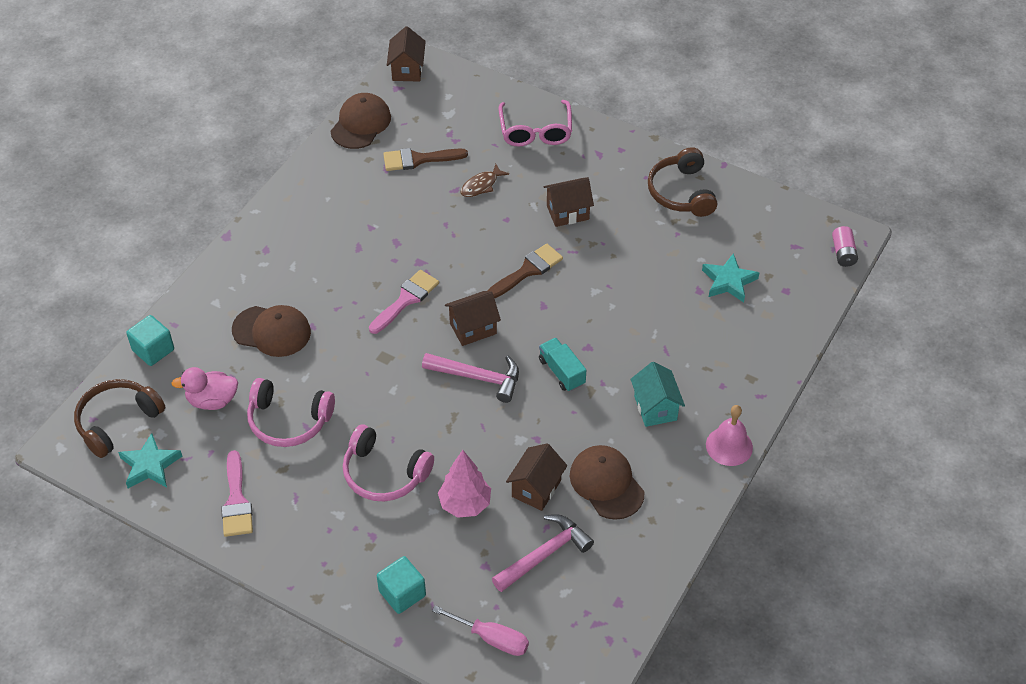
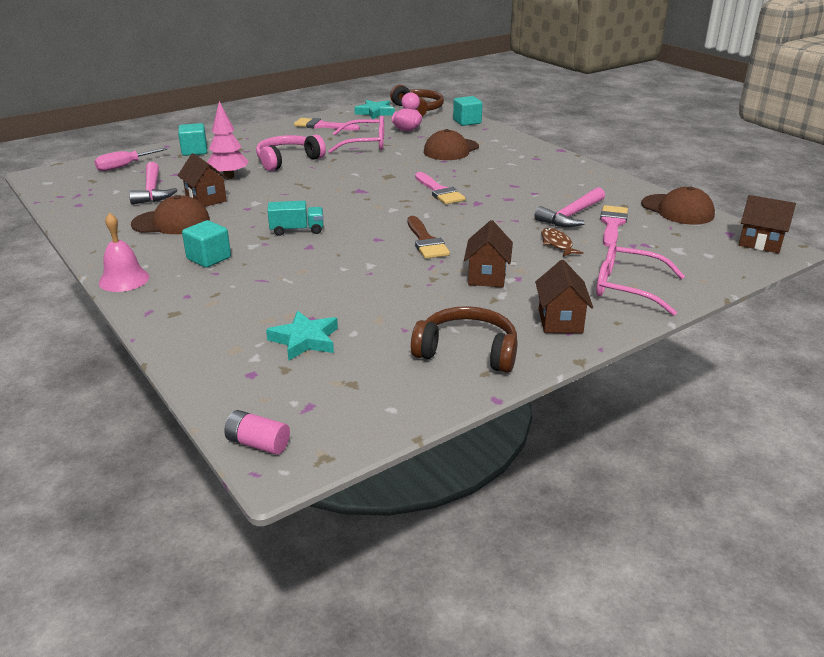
camera: 115 degrees right, 20 degrees down
pink headphones [247,378,335,447] -> pink glasses [329,116,384,153]
brown brush [383,148,468,171] -> pink brush [600,205,628,247]
pink hammer [422,353,519,403] -> pink hammer moved to [535,187,605,227]
brown house [445,291,501,346] -> brown house moved to [535,260,593,333]
turquoise house [631,362,685,427] -> turquoise cube [182,220,231,268]

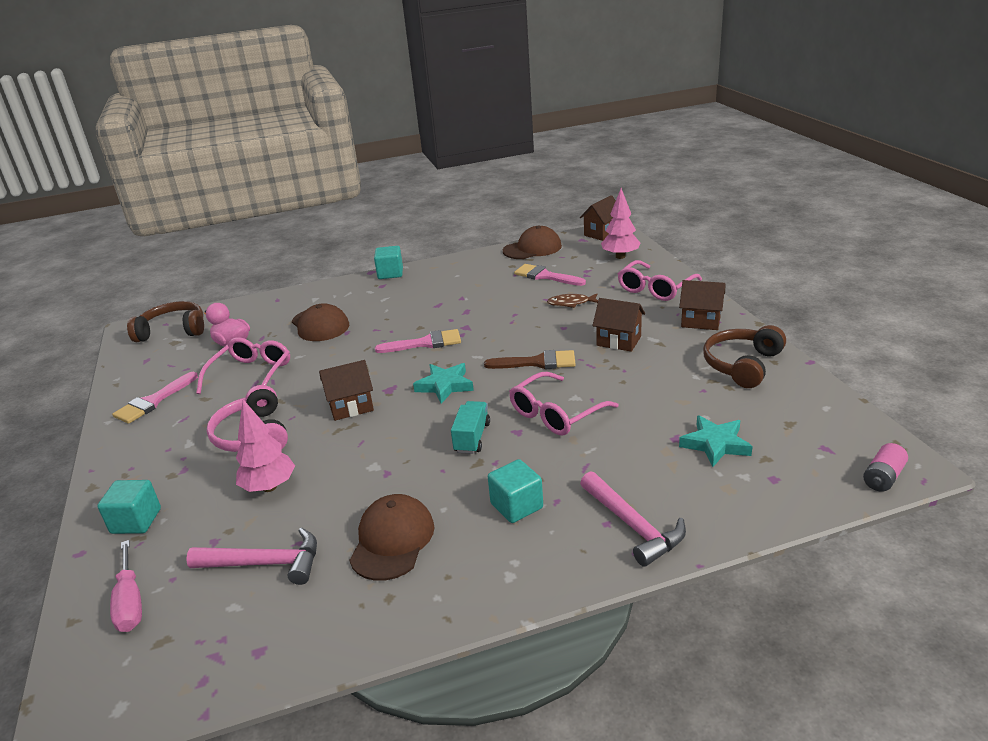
camera: 70 degrees left, 0 degrees up
pink bell [99,213,150,292] -> none
brown house [178,153,229,207] -> brown house moved to [319,360,374,421]
turquoise star [354,100,395,119] -> turquoise star moved to [413,363,474,404]
turquoise cube [453,96,483,126] -> turquoise cube moved to [374,246,403,279]
pink hammer [535,187,605,227] -> pink hammer moved to [580,471,686,567]
none -> pink glasses [509,372,619,436]
none -> pink tree [601,188,640,259]

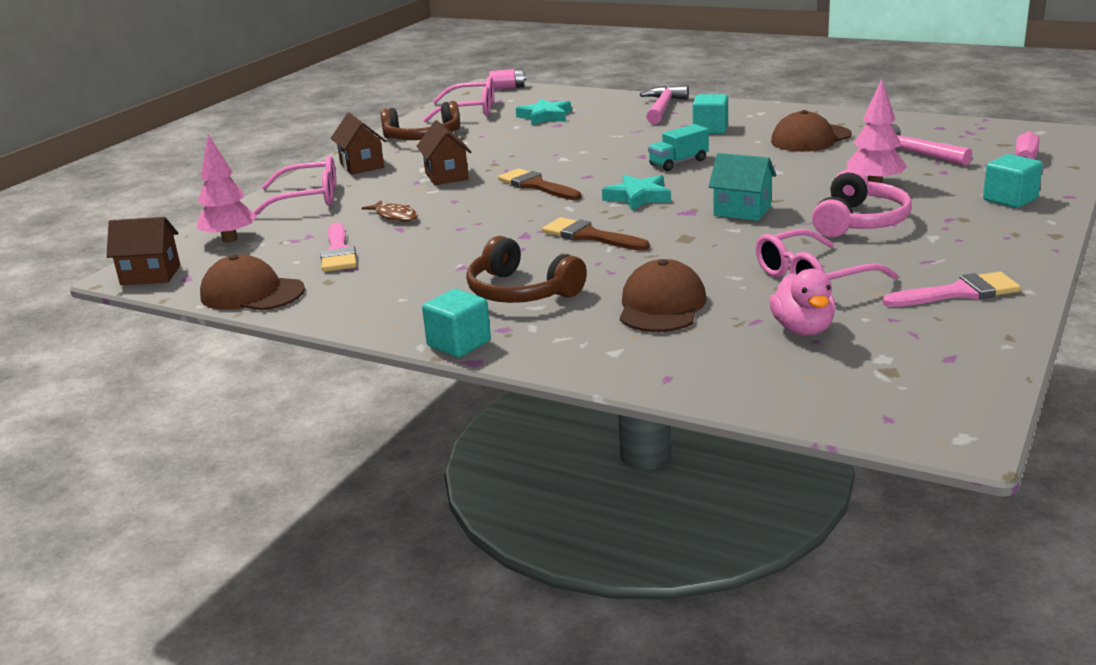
camera: 135 degrees left, 5 degrees down
brown headphones [127,301,204,342] -> brown headphones moved to [466,236,587,303]
brown house [319,360,374,421] -> turquoise house [709,153,776,221]
pink brush [375,329,461,353] -> brown brush [542,217,650,251]
pink glasses [509,372,619,436] -> pink glasses moved to [423,76,494,123]

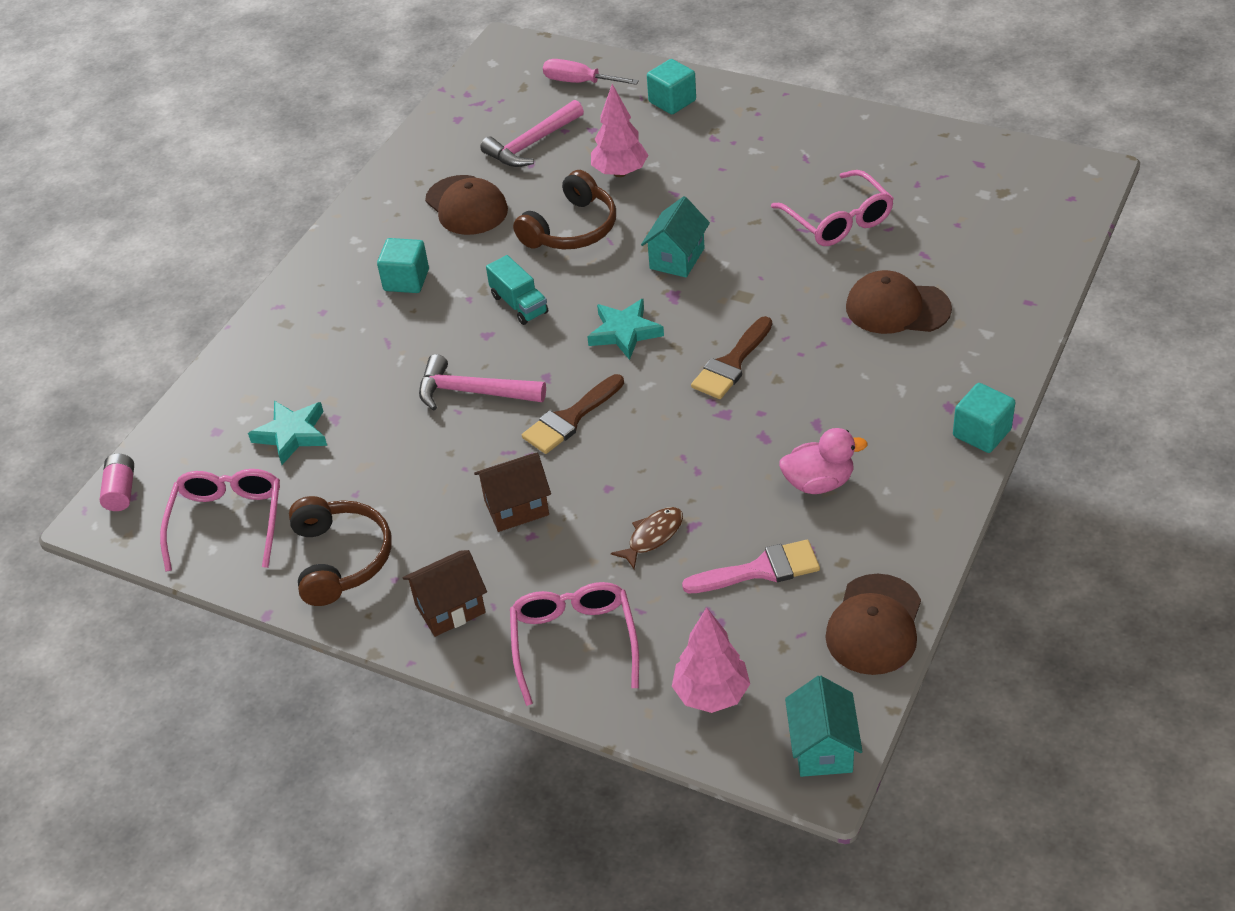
camera: 90 degrees left, 20 degrees up
brown house [107,217,180,285] -> turquoise house [785,676,863,777]
brown headphones [466,236,587,303] -> brown headphones moved to [513,170,616,249]
pink hammer [640,85,689,124] -> pink hammer moved to [419,354,546,411]
pink duck [769,269,836,336] -> pink duck moved to [779,428,868,494]
pink headphones [812,169,912,237] -> none
pink brush [882,272,1021,307] -> none

